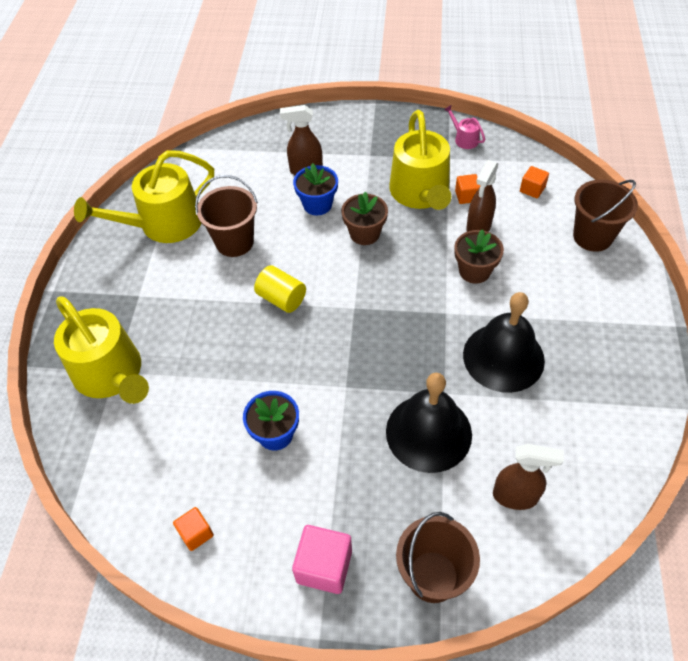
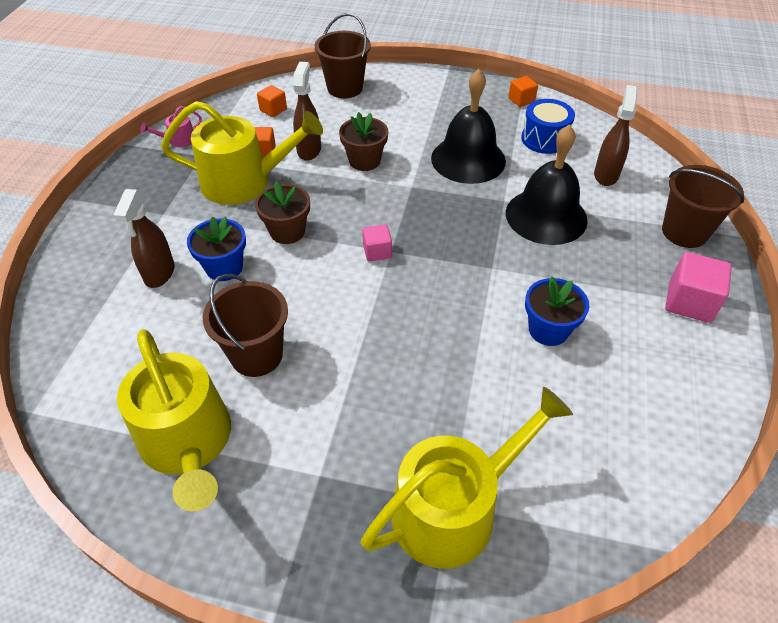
camera: 85 degrees left, 5 degrees down
orange cube [173,507,214,551] -> orange cube moved to [508,76,538,107]
yellow cylinder [254,265,306,313] -> none
brown spray bottle [466,160,499,232] -> brown spray bottle turned 120 degrees counterclockwise [293,62,321,161]
none -> pink cube [363,224,392,261]
none -> blue drum [521,99,575,154]

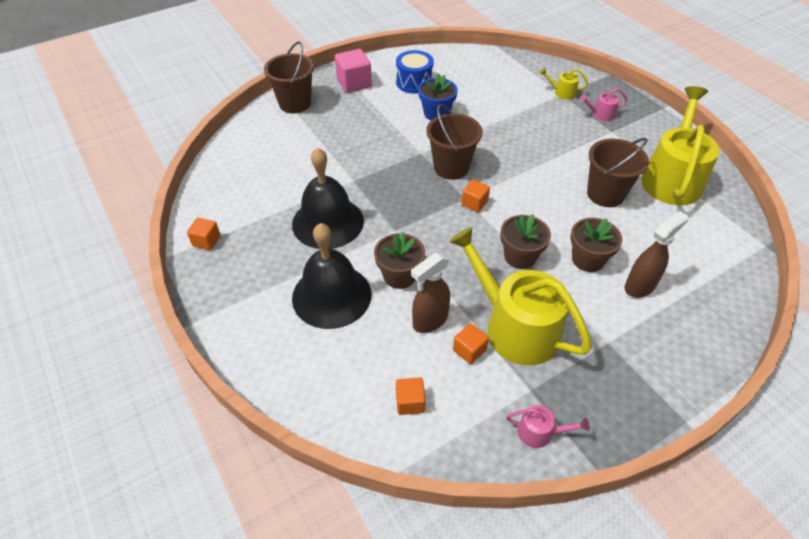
camera: 135 degrees left, 0 degrees up
blue flower pot [187,217,246,281] -> brown flower pot [570,218,622,272]
brown bucket [315,13,371,99] -> brown bucket moved to [426,104,482,180]
yellow watering can [361,387,573,569] -> yellow watering can [539,68,588,100], size x0.42
pink cube [363,224,392,261] -> orange cube [461,180,490,212]
black bell [506,125,588,245] -> black bell moved to [292,223,371,329]
blue drum [521,99,575,154] -> blue drum moved to [396,50,434,94]
brown spray bottle [594,85,638,186] -> none
none -> pink watering can [579,88,627,121]

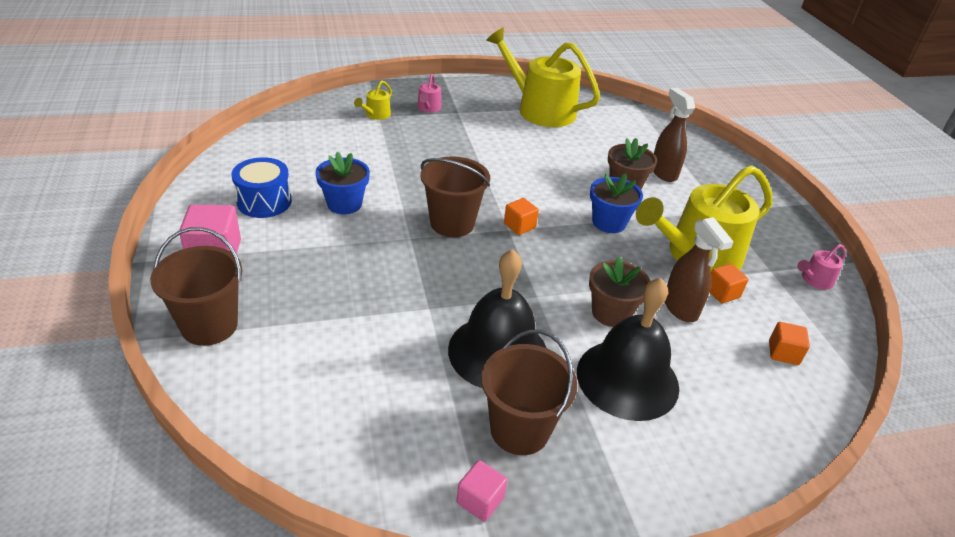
camera: 75 degrees left, 10 degrees down
orange cube [187,217,221,250] -> pink cube [457,460,508,522]
brown flower pot [500,214,551,269] -> blue flower pot [590,173,643,233]
pink watering can [506,405,590,448] -> pink watering can turned 150 degrees counterclockwise [797,244,846,290]
brown bucket [587,138,649,207] -> brown bucket moved to [481,330,577,455]

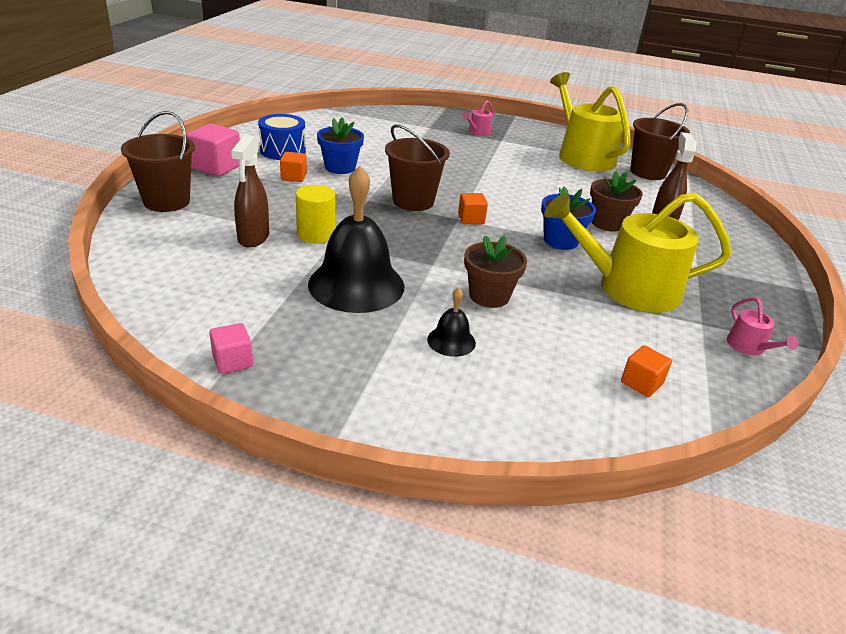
camera: 30 degrees right, 5 degrees down
yellow watering can [354,80,392,120] -> none
brown bucket [481,330,577,455] -> brown bucket moved to [630,103,690,180]
black bell [577,278,679,421] -> black bell [427,287,476,357], size x0.46
brown spray bottle [665,217,734,322] -> brown spray bottle moved to [231,135,269,248]
orange cube [710,264,748,304] -> orange cube moved to [280,152,307,182]
pink watering can [797,244,846,290] -> pink watering can turned 105 degrees counterclockwise [727,297,799,355]
none -> yellow cylinder [296,185,335,244]

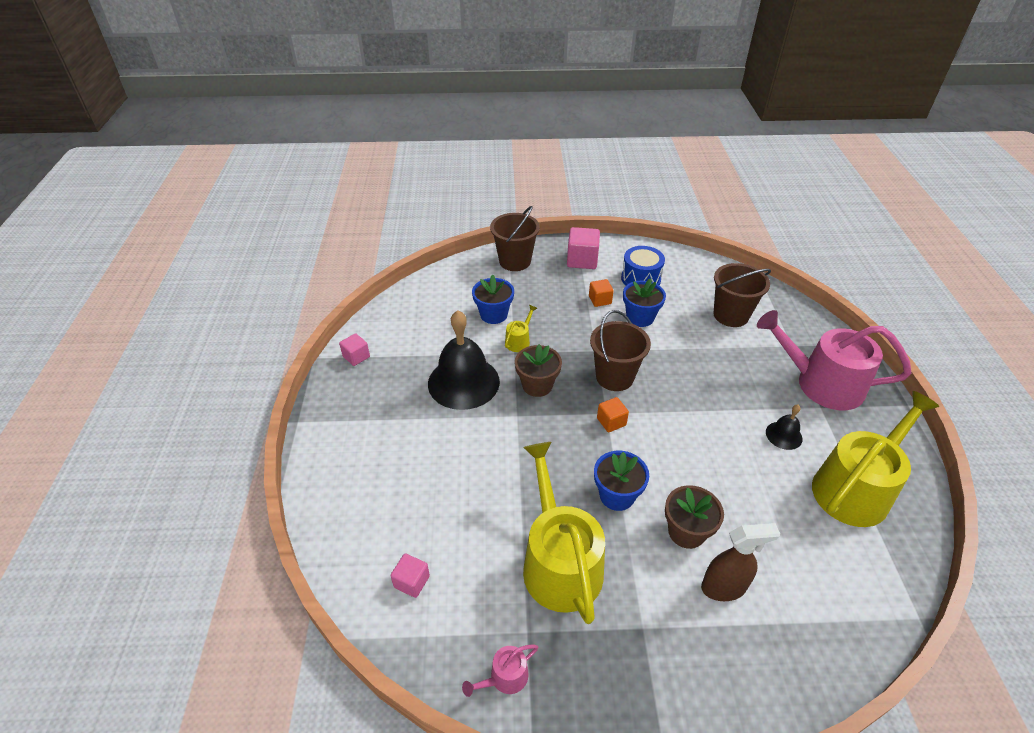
camera: 75 degrees right, 10 degrees up
brown spray bottle [231,135,269,248] -> blue flower pot [472,275,514,324]
yellow cylinder [296,185,335,244] -> yellow watering can [505,305,537,352]
black bell [427,287,476,357] -> black bell moved to [766,405,803,450]
pink watering can [462,100,494,136] -> pink watering can [757,310,912,410], size x2.40
brown flower pot [464,235,527,308] -> brown flower pot moved to [515,344,562,397]
orange cube [621,345,672,397] -> pink cube [390,553,430,598]
brown bucket [630,103,690,180] -> brown bucket moved to [714,263,771,327]

